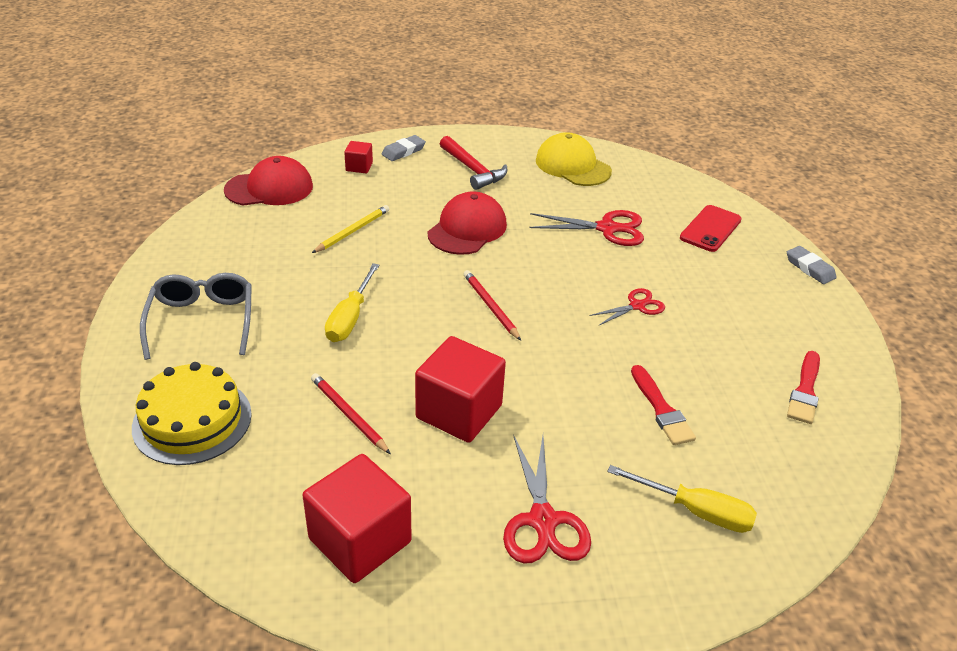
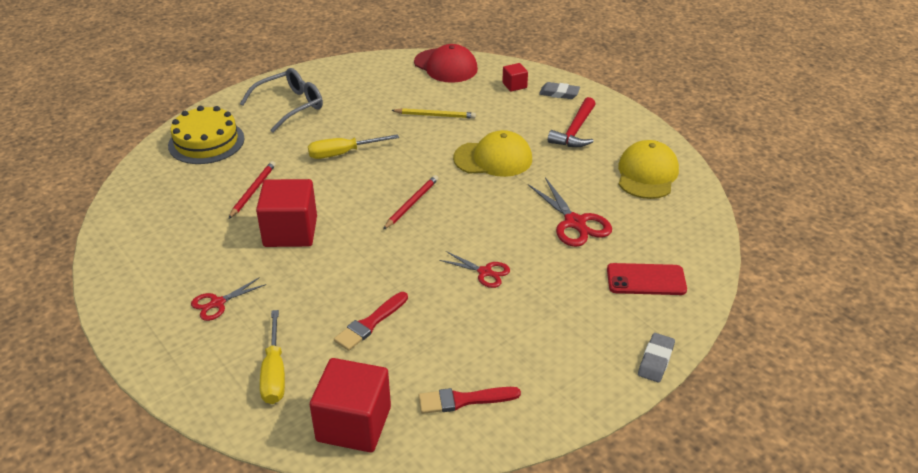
camera: 60 degrees right, 0 degrees up
red cube [302,454,412,583] -> red cube moved to [310,358,391,452]
red cap [428,191,507,255] -> yellow cap [453,130,532,177]
red scissors [503,436,591,564] -> red scissors [191,277,266,321], size x0.62

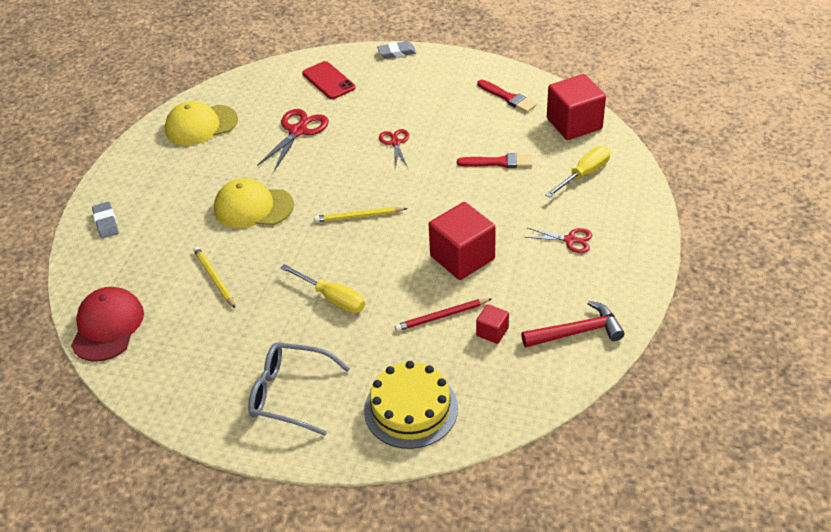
camera: 125 degrees left, 5 degrees up
red pencil [383,175,439,229] -> yellow pencil [314,207,408,222]
yellow cap [453,130,532,177] -> yellow cap turned 45 degrees counterclockwise [214,178,294,228]
red cube [502,63,528,92] -> red cube moved to [476,304,509,344]
red hammer [548,97,595,147] -> red hammer moved to [521,301,625,347]

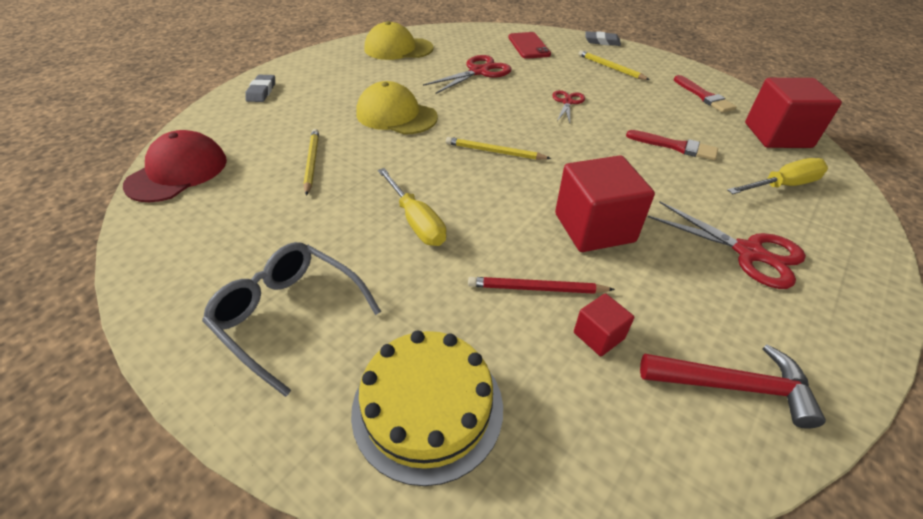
camera: 20 degrees right, 0 degrees up
red scissors [525,228,592,253] -> red scissors [648,201,806,289], size x1.62
none -> yellow pencil [578,50,650,80]

